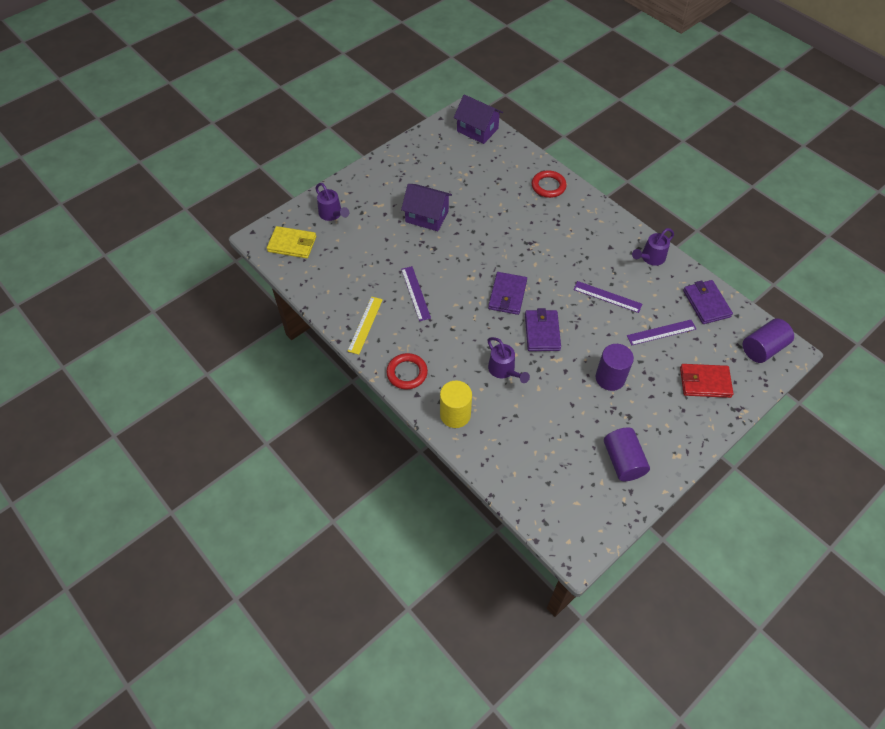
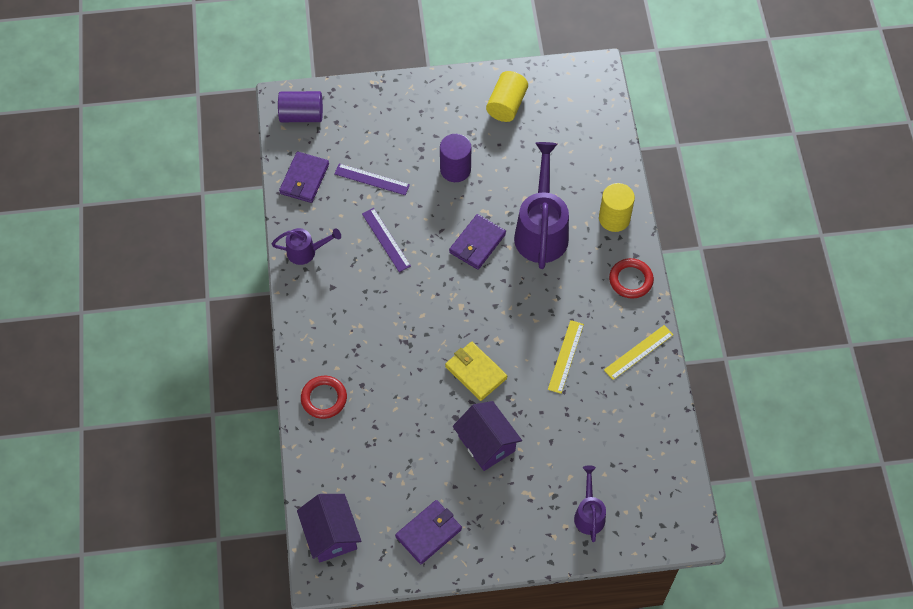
camera: 145 degrees left, 5 degrees up
yellow wallet [267,226,316,258] -> yellow wallet moved to [445,342,507,401]
purple ruler [401,266,431,321] -> yellow ruler [548,320,584,394]
purple watering can [487,337,530,383] -> purple watering can [514,142,569,269], size x1.92
purple wallet [488,272,527,315] -> purple wallet moved to [395,500,462,564]
purple cylinder [604,427,650,481] -> yellow cylinder [486,71,528,122]
red wallet [680,364,734,398] -> none

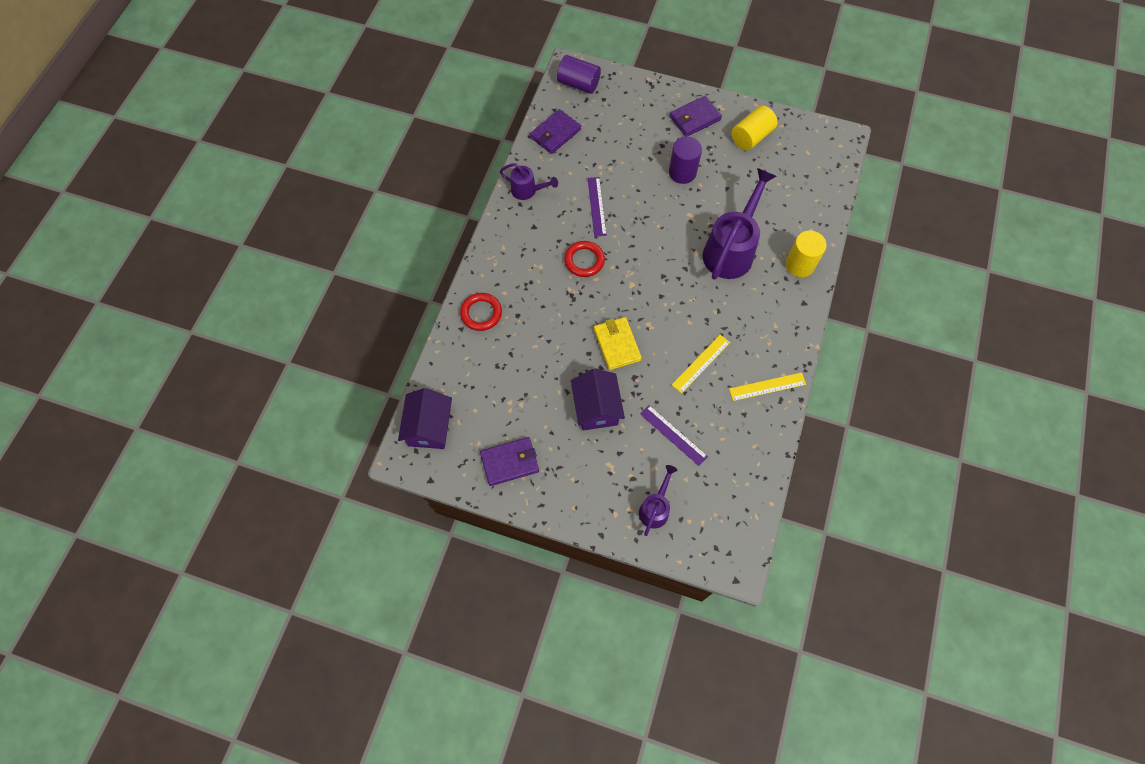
camera: 25 degrees right, 5 degrees up
purple ruler [334,163,410,195] -> purple ruler moved to [640,405,708,466]
purple wallet [449,214,506,270] -> purple wallet moved to [670,96,722,137]
red ring [609,258,654,299] -> red ring moved to [564,241,605,277]

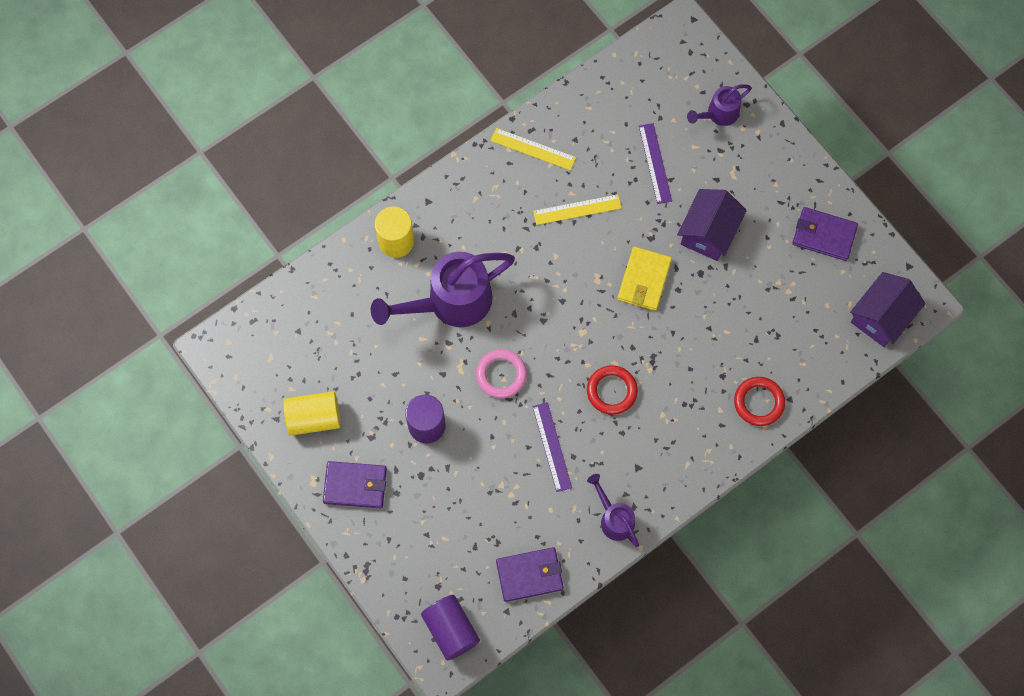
camera: 145 degrees left, 5 degrees up
purple ruler [588,177,607,237] -> purple ruler turned 45 degrees counterclockwise [532,402,572,492]
none -> pink ring [476,349,527,398]

